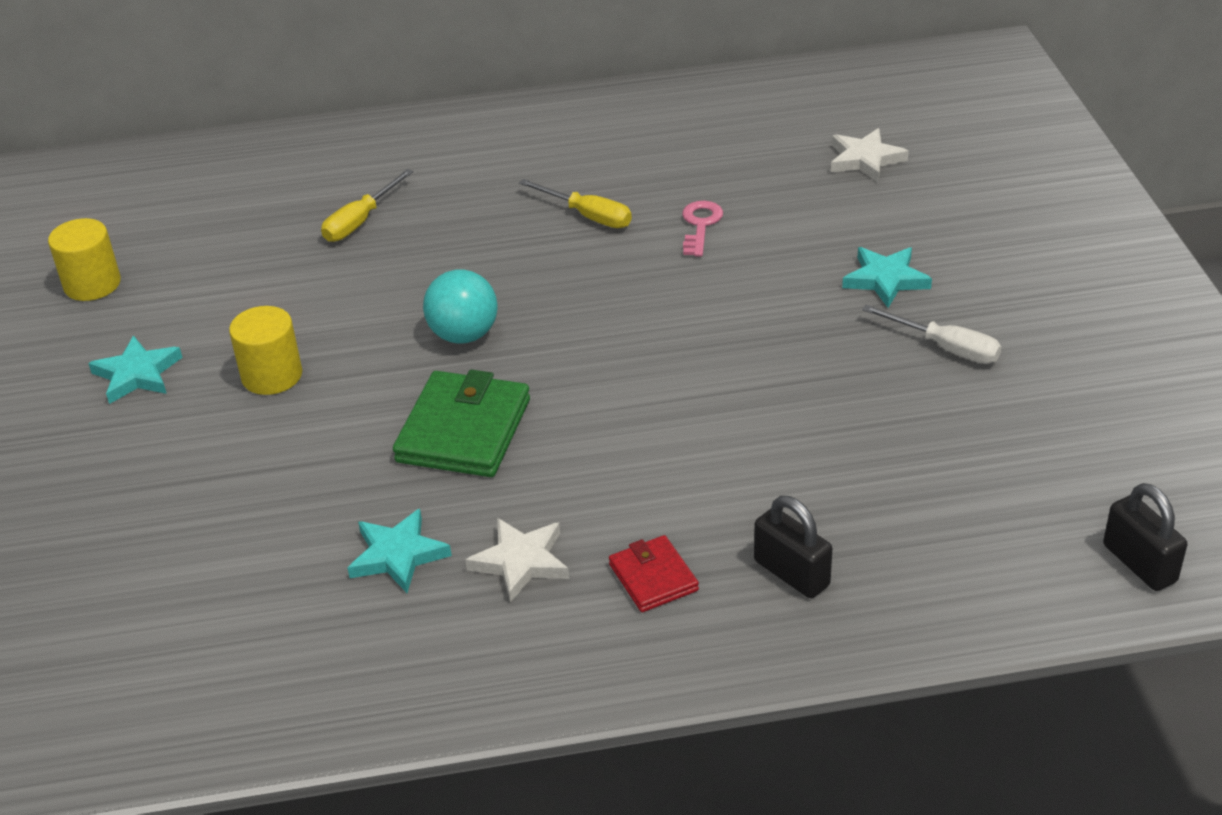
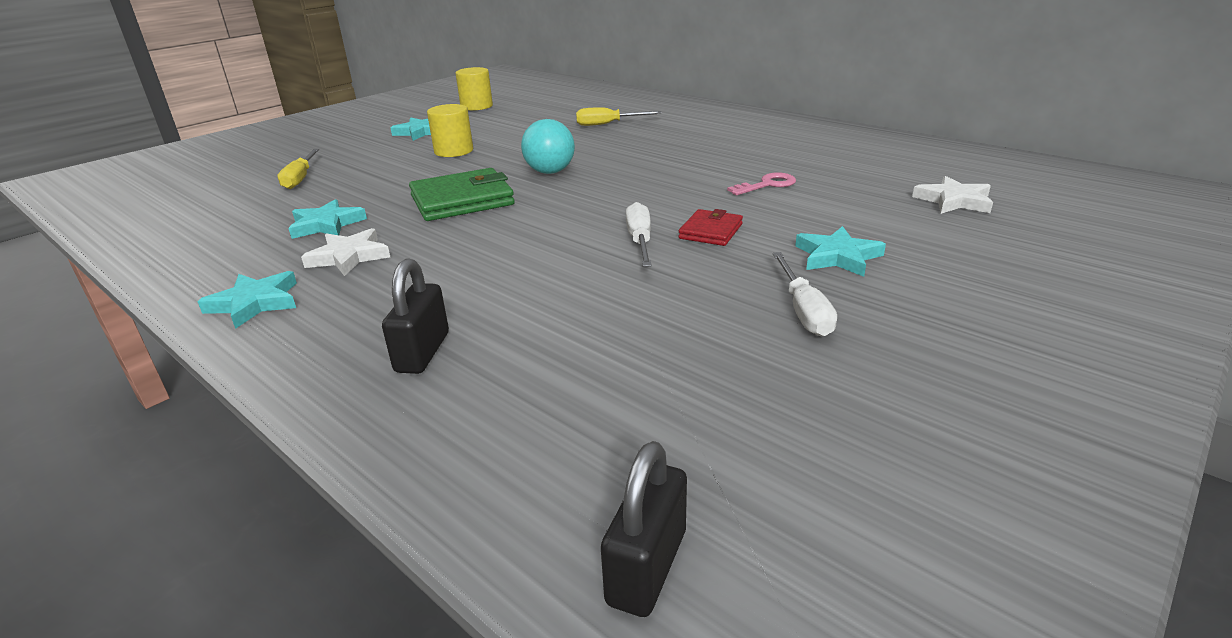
camera: 50 degrees right, 10 degrees down
yellow screwdriver [519,179,632,228] -> yellow screwdriver moved to [277,149,319,189]
red wallet [609,535,699,612] -> red wallet moved to [678,209,743,246]
none -> turquoise star [197,271,297,329]
none -> white screwdriver [626,202,652,267]

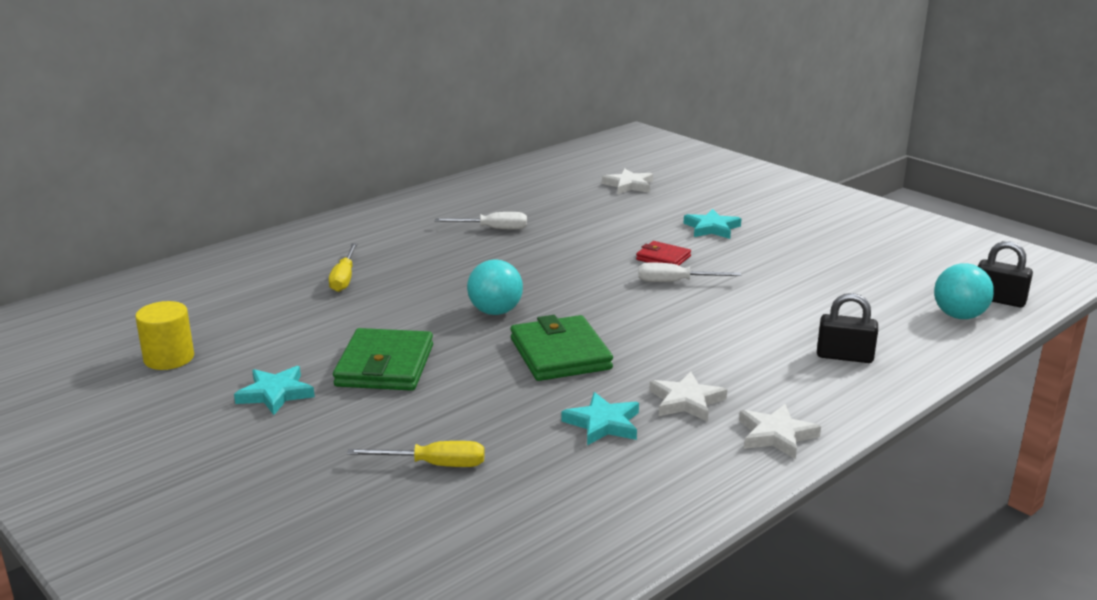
camera: 85 degrees left, 5 degrees down
turquoise star [197,271,297,329] -> white star [739,404,821,459]
yellow cylinder [427,104,473,157] -> green wallet [333,328,433,391]
pink key [727,172,796,195] -> none
white screwdriver [772,252,837,336] -> white screwdriver moved to [435,212,527,229]
none -> turquoise ball [934,263,994,319]

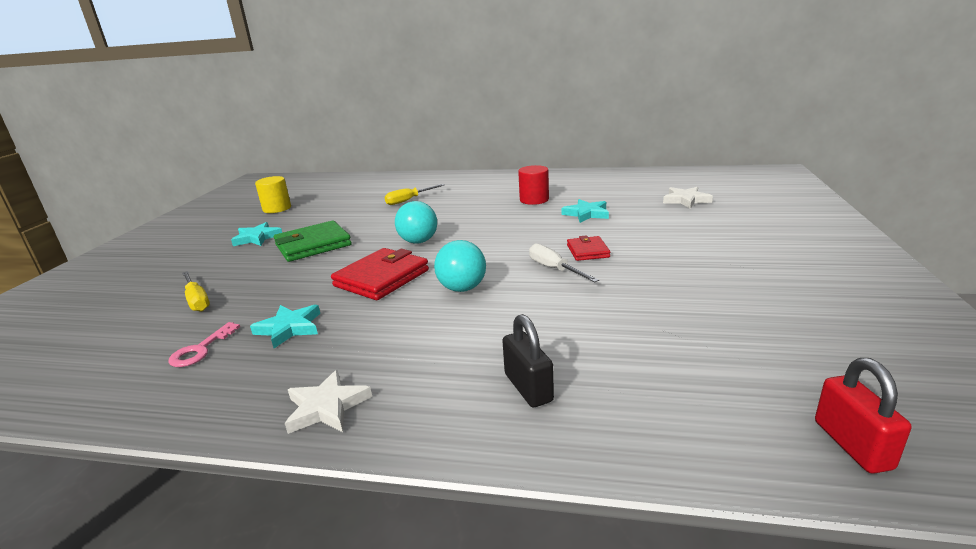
camera: 55 degrees right, 0 degrees up
white screwdriver [435,212,527,229] -> red cylinder [518,165,549,205]
green wallet [511,315,613,381] -> red wallet [331,248,429,300]
white star [649,372,727,422] -> none
turquoise star [683,209,742,239] -> turquoise star moved to [562,199,609,223]
turquoise ball [934,263,994,319] -> turquoise ball moved to [434,240,486,292]
black padlock [978,241,1033,307] -> red padlock [815,358,911,474]
none -> pink key [168,322,240,367]

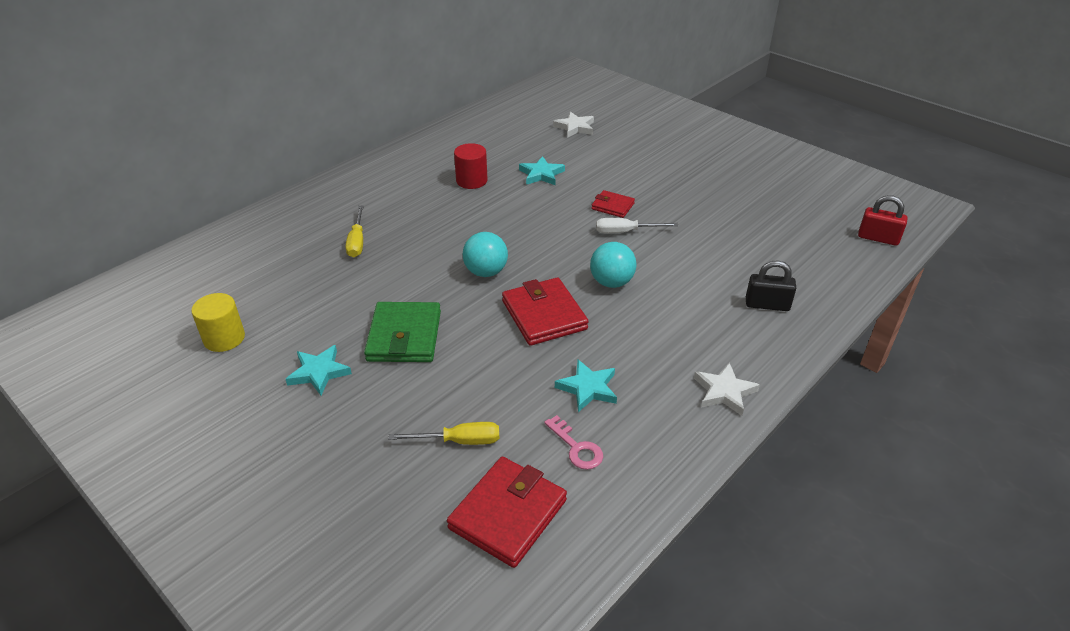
camera: 60 degrees left, 15 degrees up
none -> red wallet [447,457,567,568]

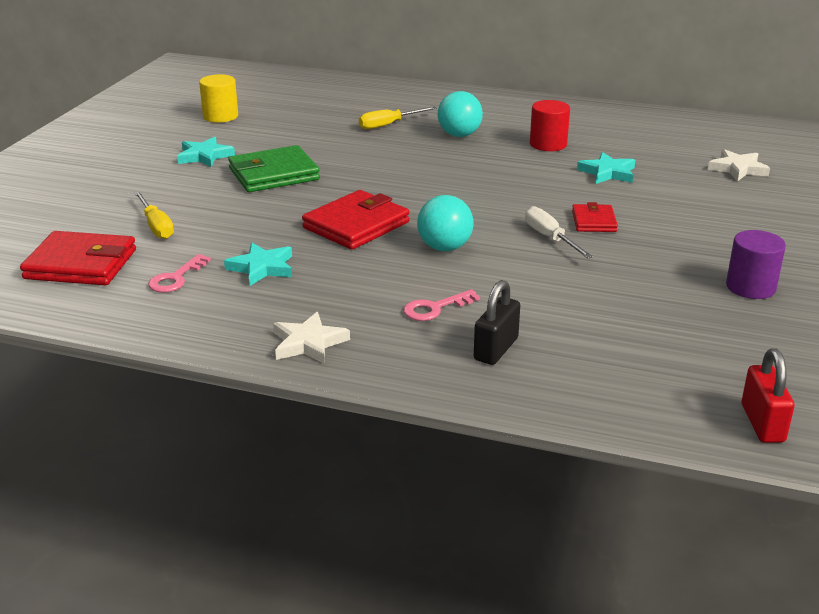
camera: 65 degrees right, 10 degrees down
turquoise ball [463,232,508,277] -> turquoise ball moved to [438,91,483,137]
black padlock [746,261,796,311] -> black padlock turned 45 degrees clockwise [474,280,520,365]
none -> pink key [403,289,480,321]
none -> purple cylinder [726,230,786,299]

